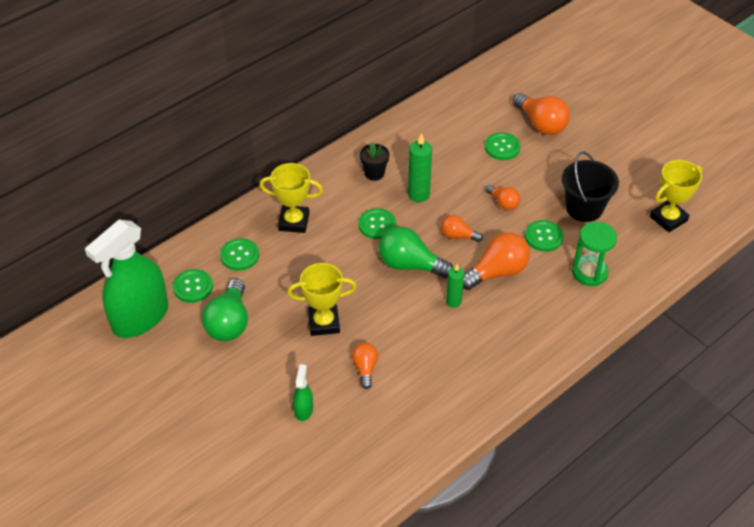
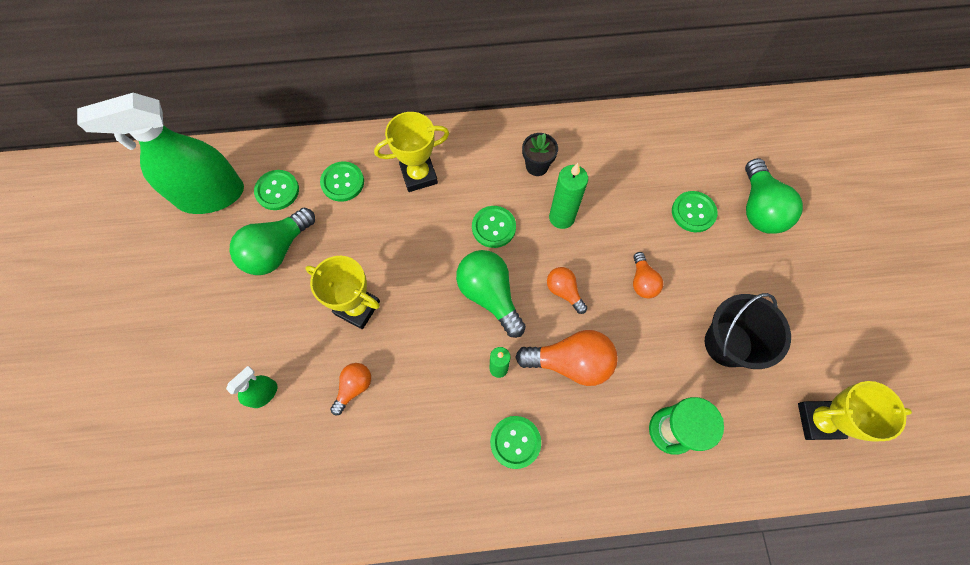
camera: 35 degrees right, 20 degrees up
yellow trophy [259,163,323,233] -> yellow trophy turned 60 degrees counterclockwise [374,112,449,192]
orange light bulb [513,93,570,135] -> green light bulb [745,158,803,234]
green button [525,220,564,252] -> green button moved to [490,416,541,469]

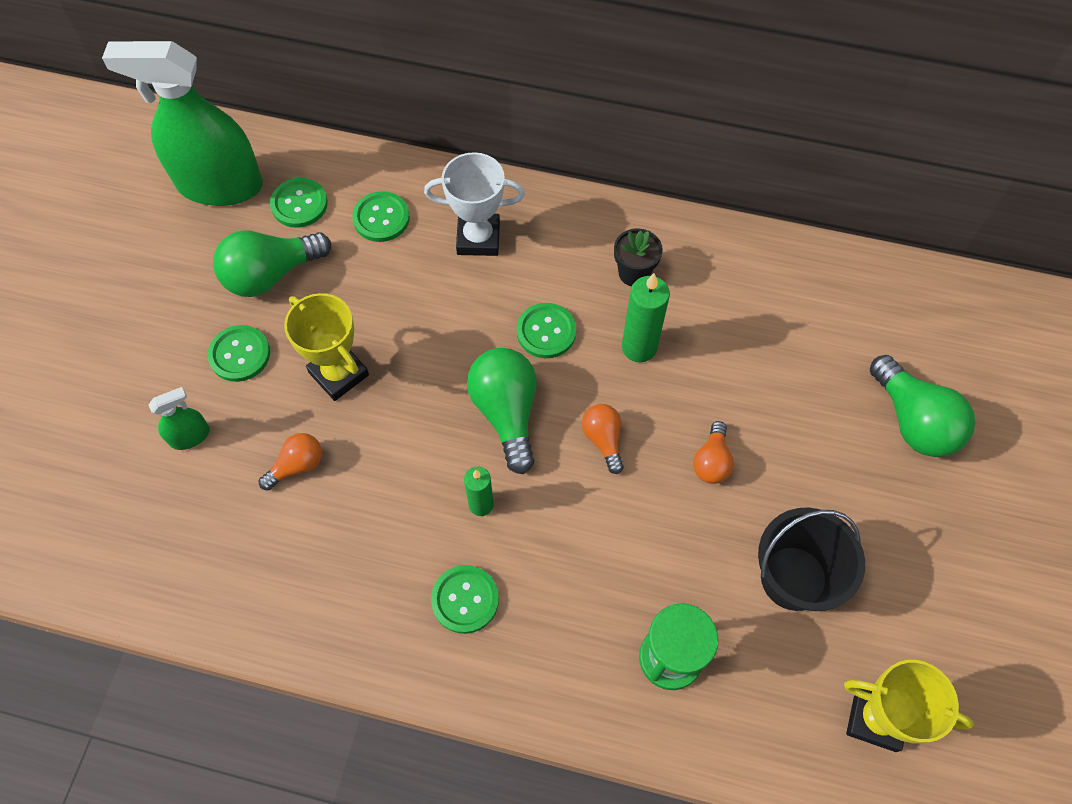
camera: 20 degrees right, 5 degrees down
yellow trophy [374,112,449,192] -> white trophy [424,152,525,256]
orange light bulb [515,330,618,386] -> none
green button [672,191,718,232] -> green button moved to [208,325,270,382]
green light bulb [745,158,803,234] -> green light bulb turned 45 degrees counterclockwise [870,355,975,457]

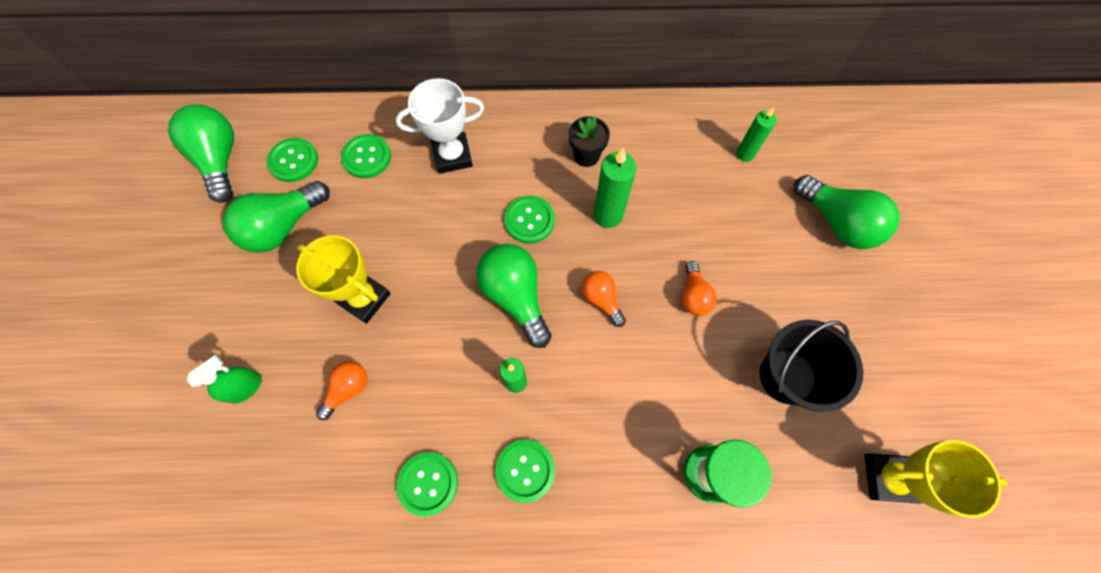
camera: 15 degrees left, 5 degrees up
green spray bottle [102,41,263,206] -> green light bulb [168,104,234,203]
green button [208,325,270,382] -> green button moved to [396,452,458,516]
none -> green candle [736,107,777,162]

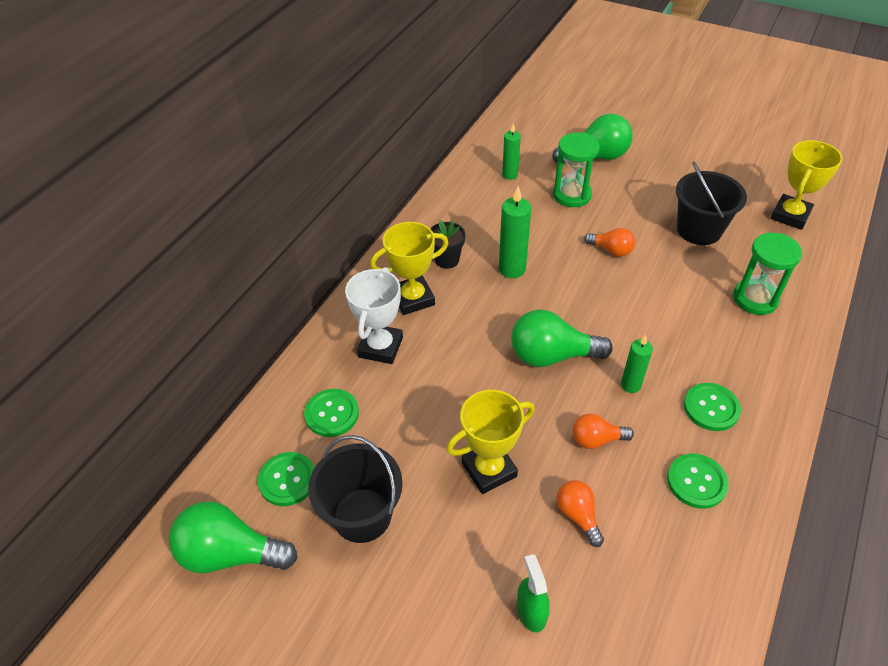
camera: 60 degrees left, 20 degrees down
green light bulb [223,181,330,253] -> black bucket [308,435,403,543]
green button [504,196,555,244] -> none
orange light bulb [582,271,626,327] -> orange light bulb moved to [573,414,634,449]
none -> yellow trophy [370,222,448,315]
none -> green hourglass [553,133,600,207]

